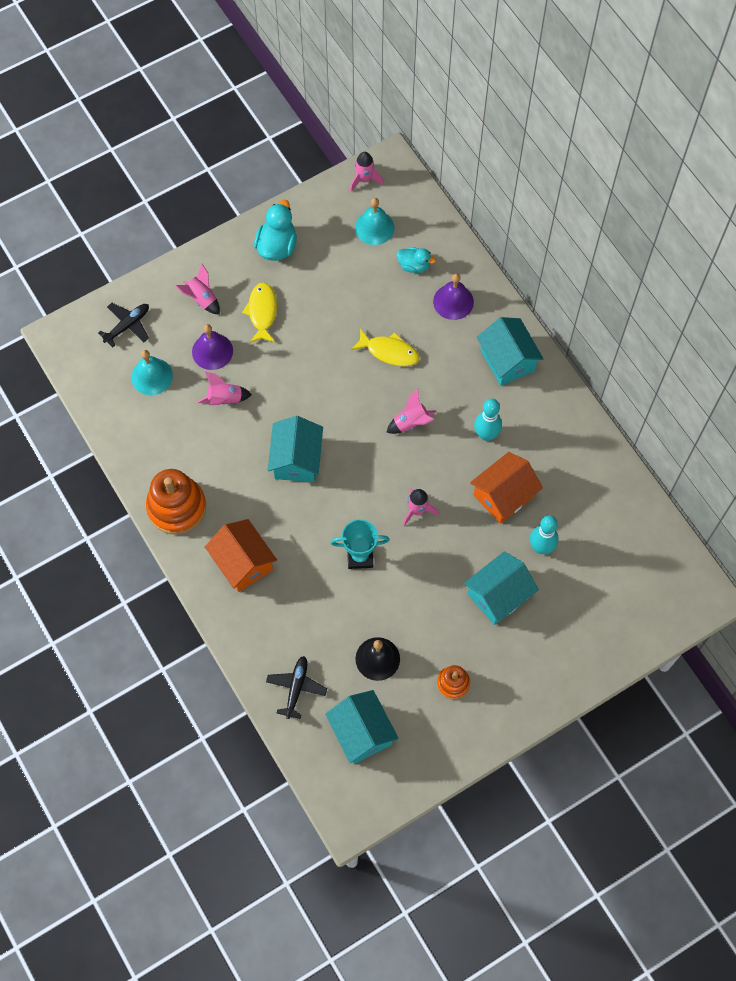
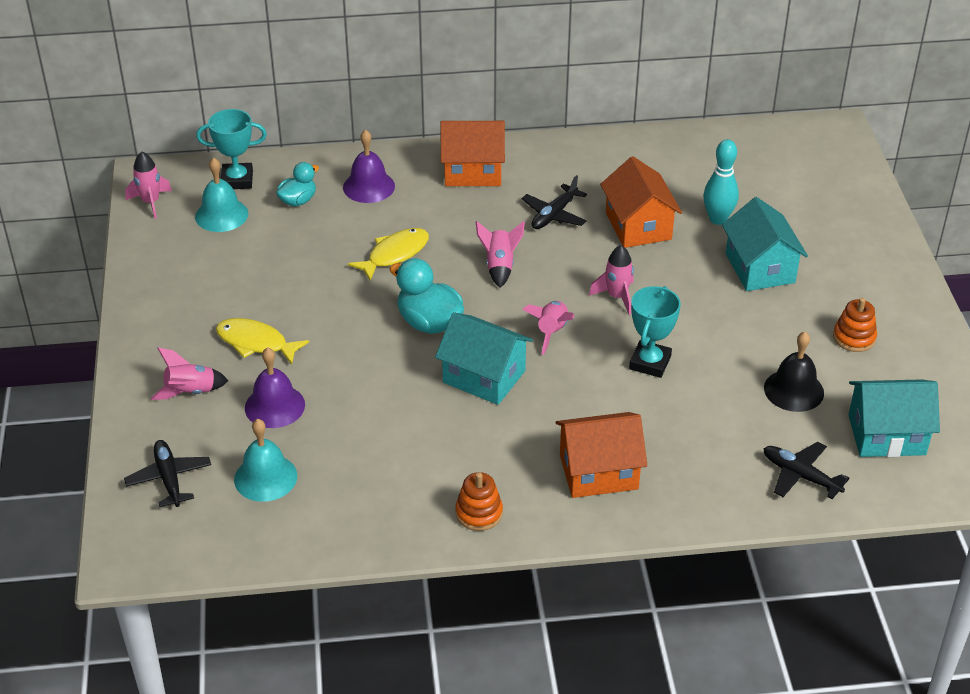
camera: 65 degrees left, 25 degrees down
orange stacking toy [146,469,206,535] -> orange stacking toy [455,472,503,531], size x0.53
pink rocket [197,371,252,405] -> pink rocket moved to [522,301,574,355]
turquoise duck [254,200,297,261] -> turquoise duck moved to [389,258,464,334]
turquoise bowling pin [474,399,502,441] -> black plane [522,175,587,229]
turquoise house [477,317,544,386] -> orange house [441,121,505,186]
none -> turquoise trophy [196,109,267,189]

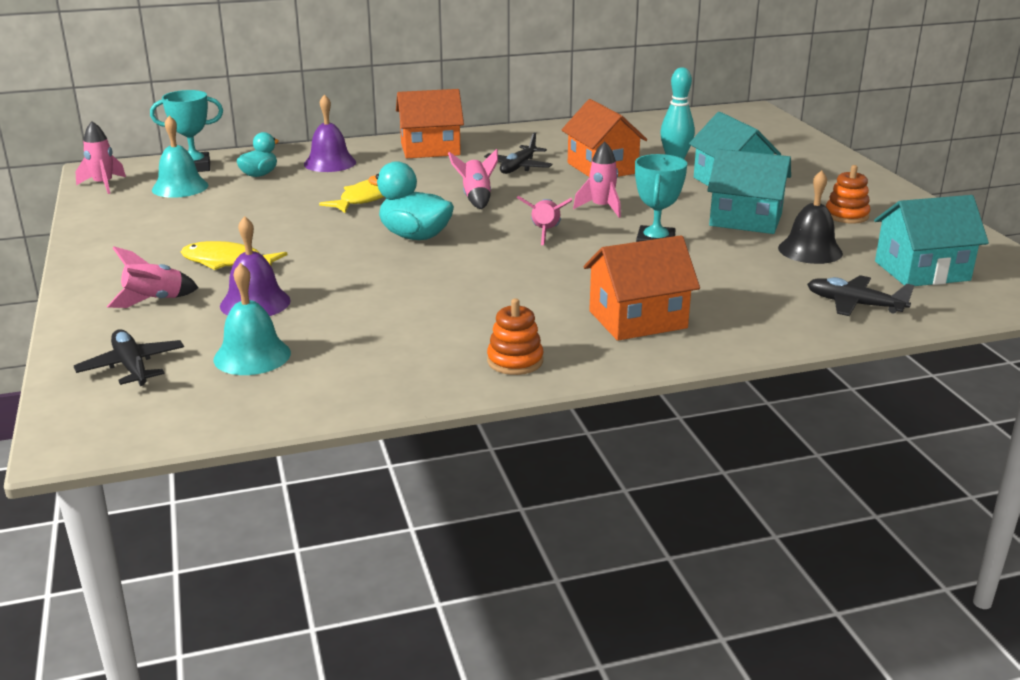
camera: 10 degrees left, 15 degrees down
turquoise house [435,312,533,405] -> turquoise house moved to [707,149,791,234]

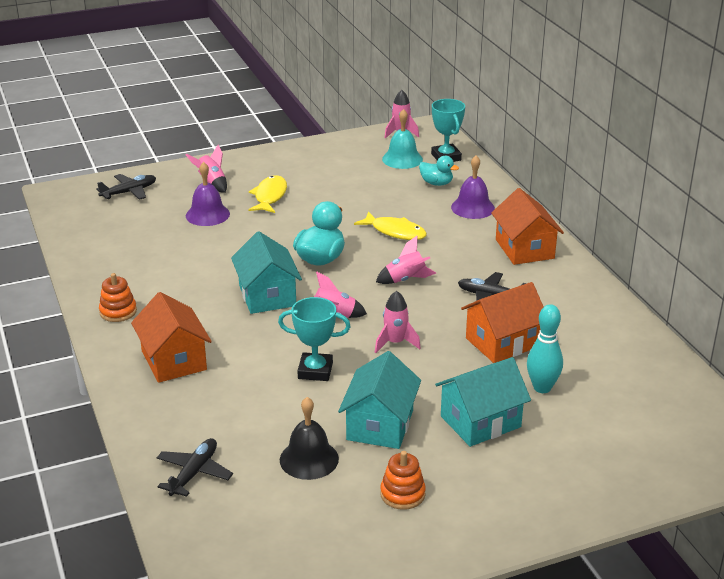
camera: 85 degrees right, 5 degrees up
turquoise bell [213,263,291,375] -> none
turquoise house [874,195,989,286] -> turquoise house moved to [231,231,302,314]

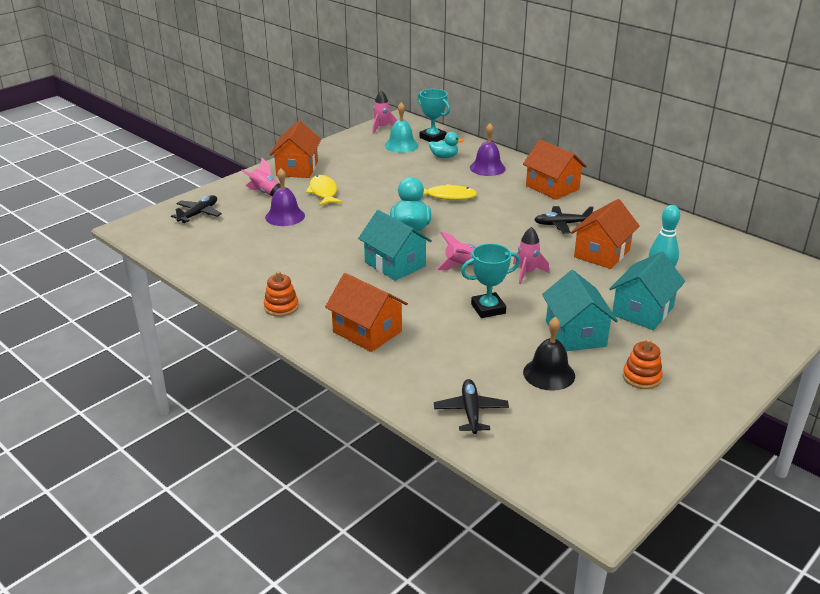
camera: 25 degrees left, 0 degrees up
pink rocket [376,236,436,284] -> none
none -> orange house [269,121,321,178]

